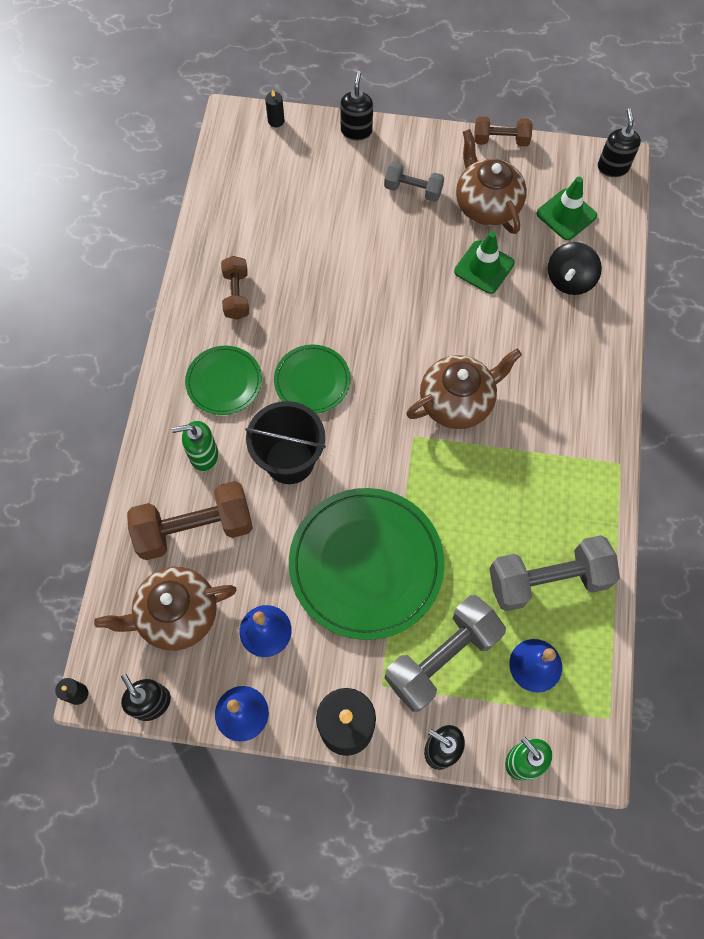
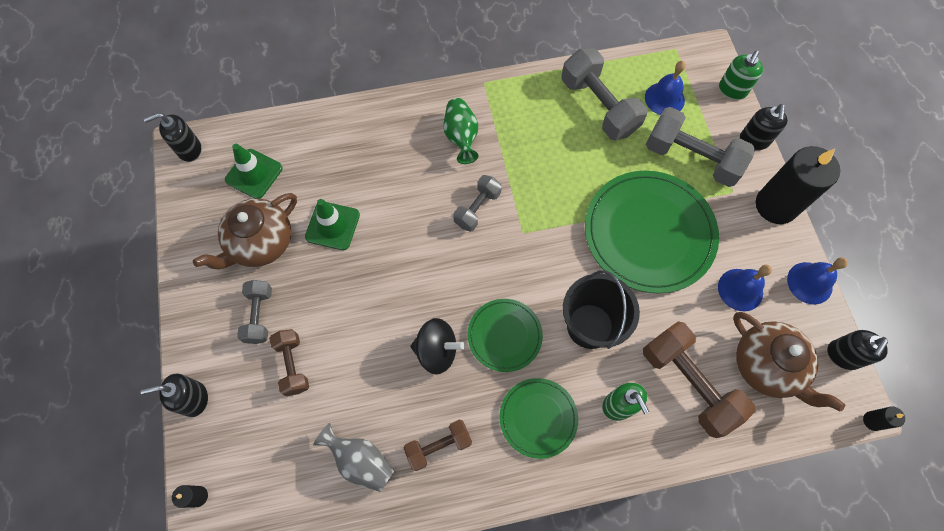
camera: 110 degrees left, 0 degrees up
brown teapot [406,349,522,429] -> grey dumbbell [453,175,502,232]
brown dumbbell [474,117,533,146] -> brown dumbbell moved to [269,329,309,396]
black spinning top [548,242,602,295] -> black spinning top moved to [410,318,465,375]
none -> grey vase [313,423,394,492]
none -> green vase [444,98,479,164]

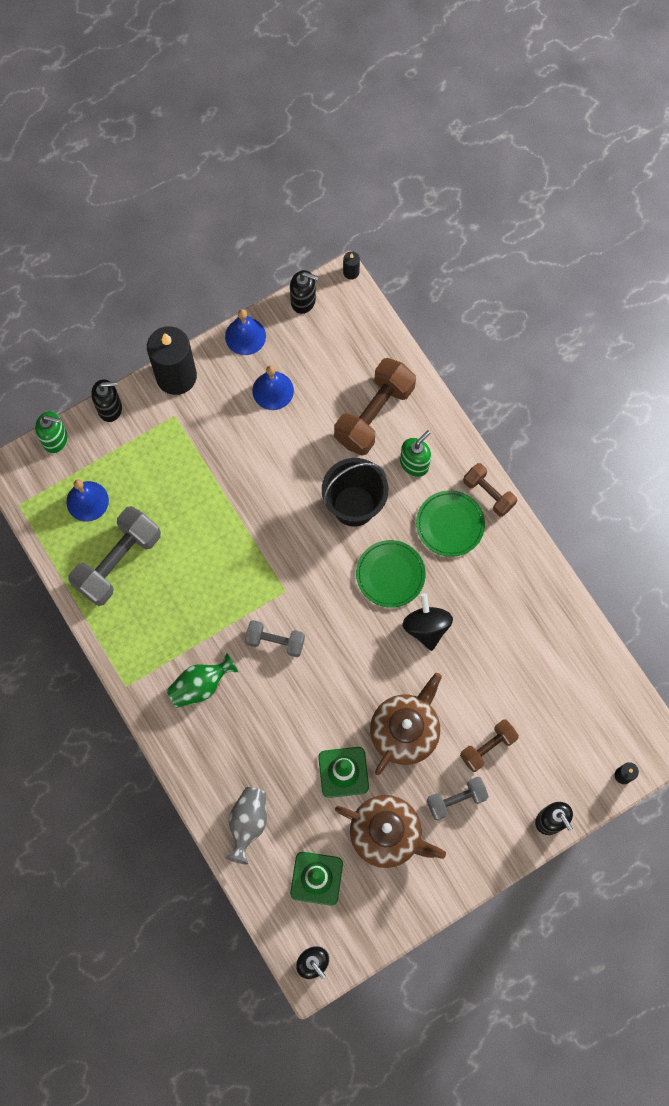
camera: 110 degrees left, 5 degrees up
grey vase [313,423,394,492] -> grey vase moved to [226,787,267,864]
brown dumbbell [403,420,472,471] -> brown dumbbell moved to [463,463,517,517]
green plate [585,171,719,293] -> none
grey dumbbell [646,107,755,187] -> none
brown teapot [733,312,845,411] -> brown teapot moved to [370,673,442,775]

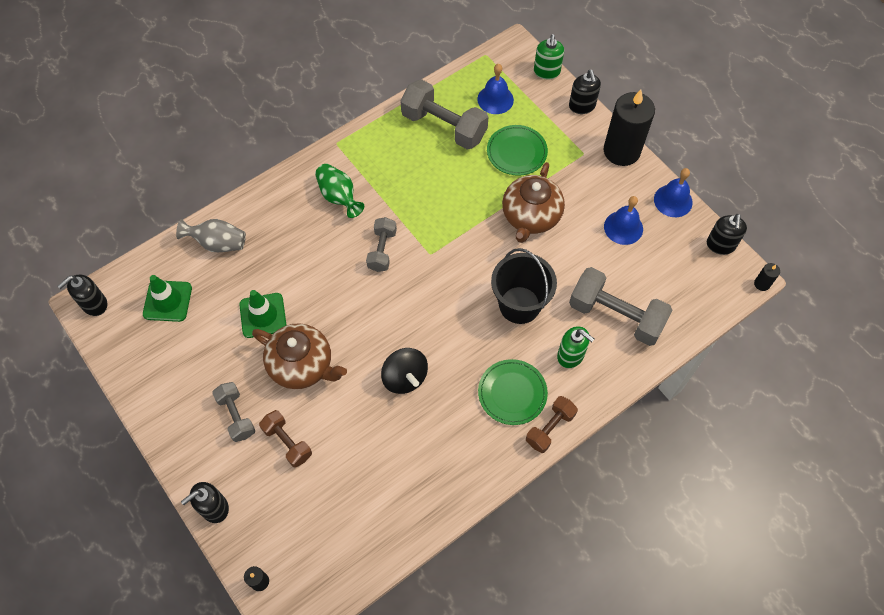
camera: 85 degrees right, 10 degrees down
brown dumbbell [334,358,416,455] -> grey dumbbell [569,267,672,346]
brown teapot [335,795,446,868] -> brown teapot moved to [502,162,565,243]
green plate [356,540,426,608] -> green plate moved to [487,125,548,176]
black spinning top [402,593,453,651] -> black spinning top turned 75 degrees clockwise [381,348,428,394]

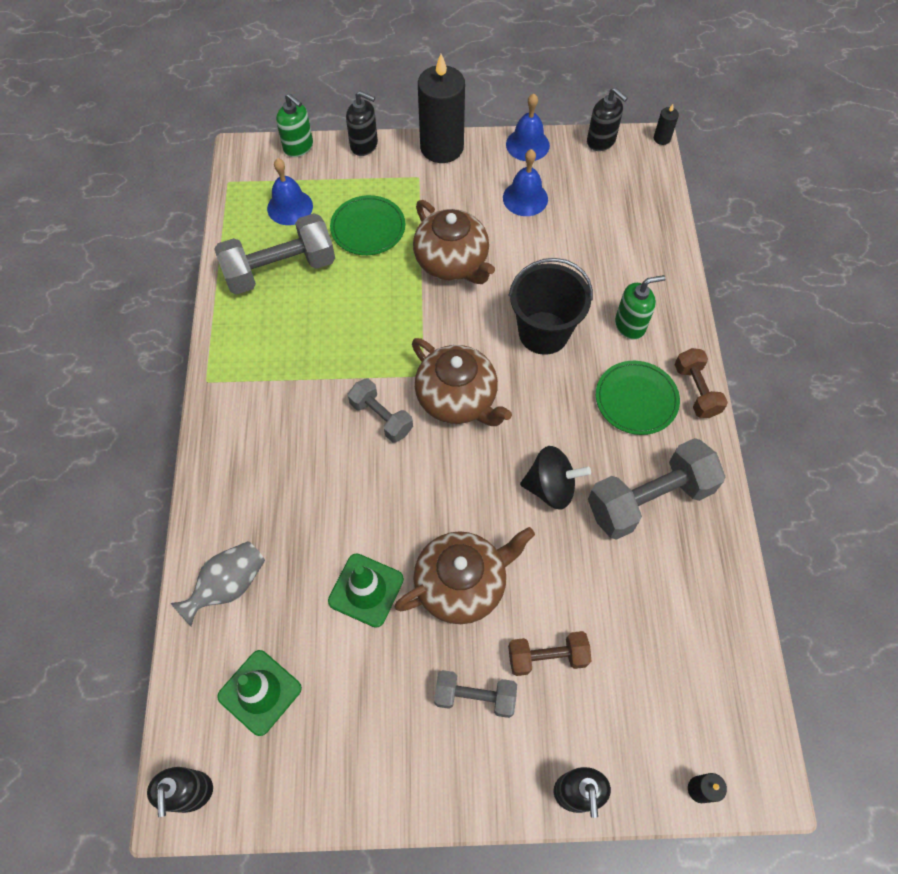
camera: 55 degrees left, 0 degrees up
green vase [315,164,364,218] -> none
grey dumbbell [569,267,672,346] -> grey dumbbell moved to [588,438,726,540]
none -> brown teapot [412,338,512,426]

